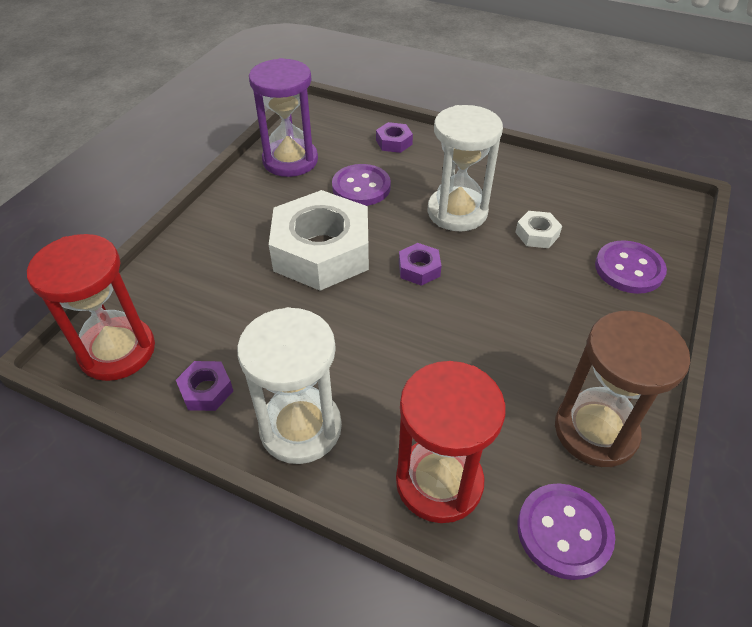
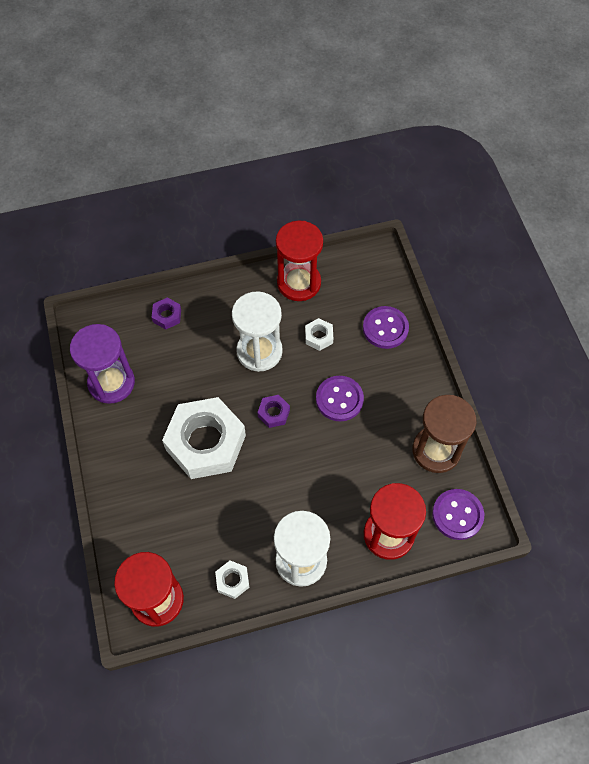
camera: 40 degrees left, 15 degrees up
purple nut [176,361,233,411] -> white nut [215,561,249,599]
purple button [332,164,391,206] -> purple button moved to [316,376,364,421]
none -> red hourglass [276,221,323,301]

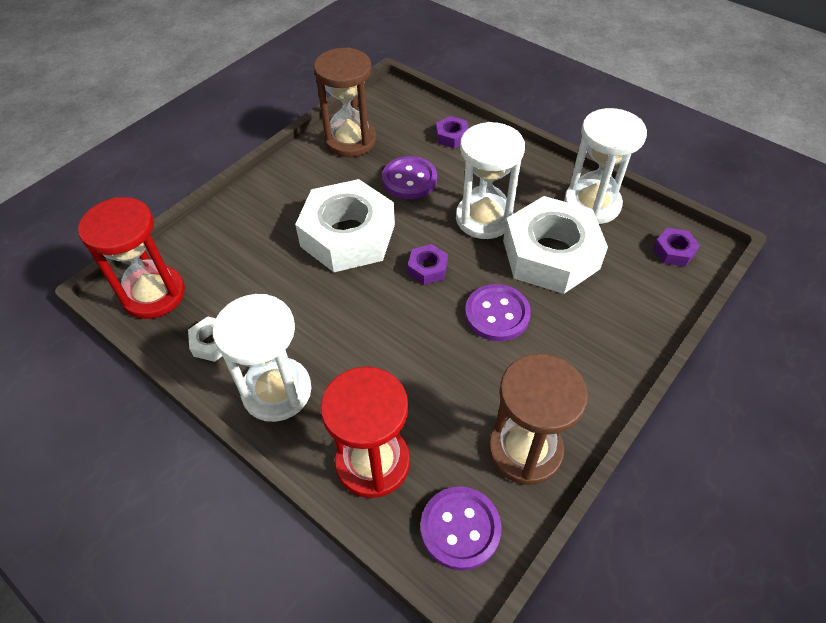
camera: 55 degrees right, 10 degrees down
purple hourglass [70,324,135,404] -> brown hourglass [314,47,376,157]
red hourglass [276,221,323,301] -> white hourglass [564,108,647,224]
white nut [305,318,333,351] -> white nut [503,196,608,294], size x2.41
purple button [363,306,409,349] -> purple button moved to [382,156,437,199]
none -> purple nut [653,228,700,267]

